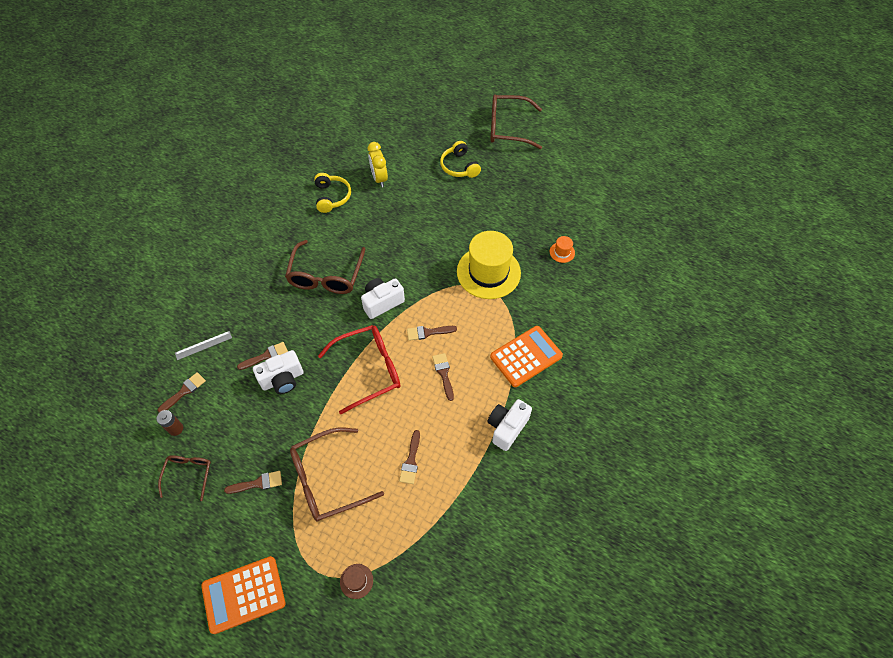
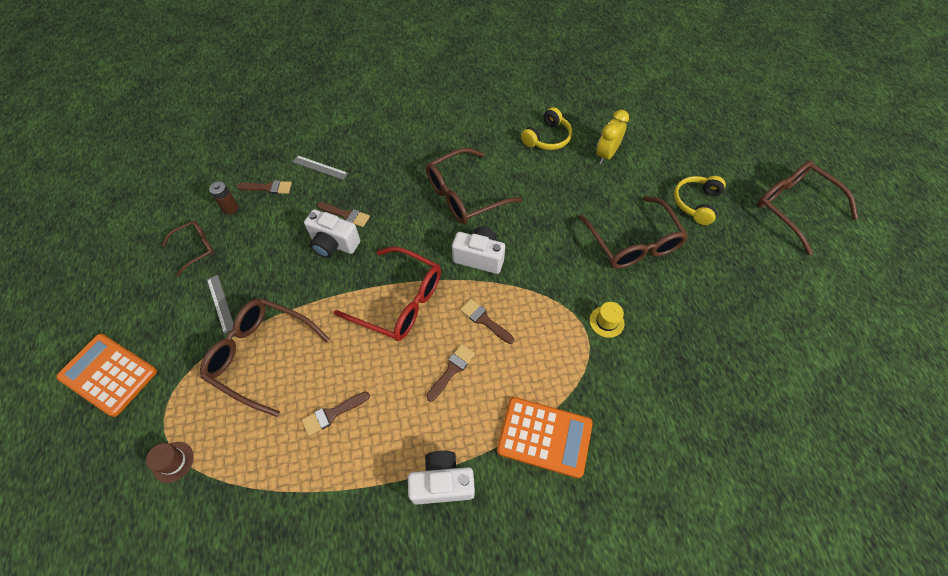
camera: 50 degrees right, 0 degrees up
brown brush [224,471,282,494] -> grey ruler [207,275,234,334]
yellow hat [457,231,521,299] -> yellow hat [590,302,625,338], size x0.40
orange hat [550,236,575,263] -> none
none -> brown glasses [578,196,688,269]

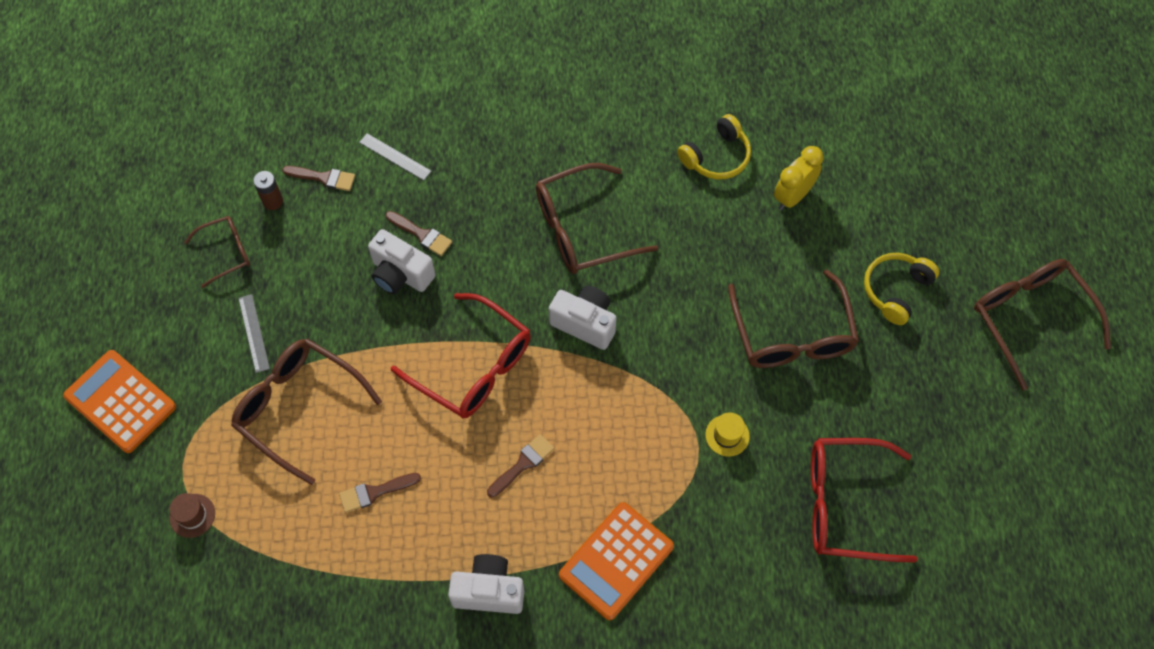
camera: 10 degrees right, 5 degrees up
brown brush [460,299,514,344] -> none
orange calculator [497,397,593,478] -> orange calculator turned 105 degrees clockwise [559,502,674,620]
none -> red glasses [811,438,918,563]

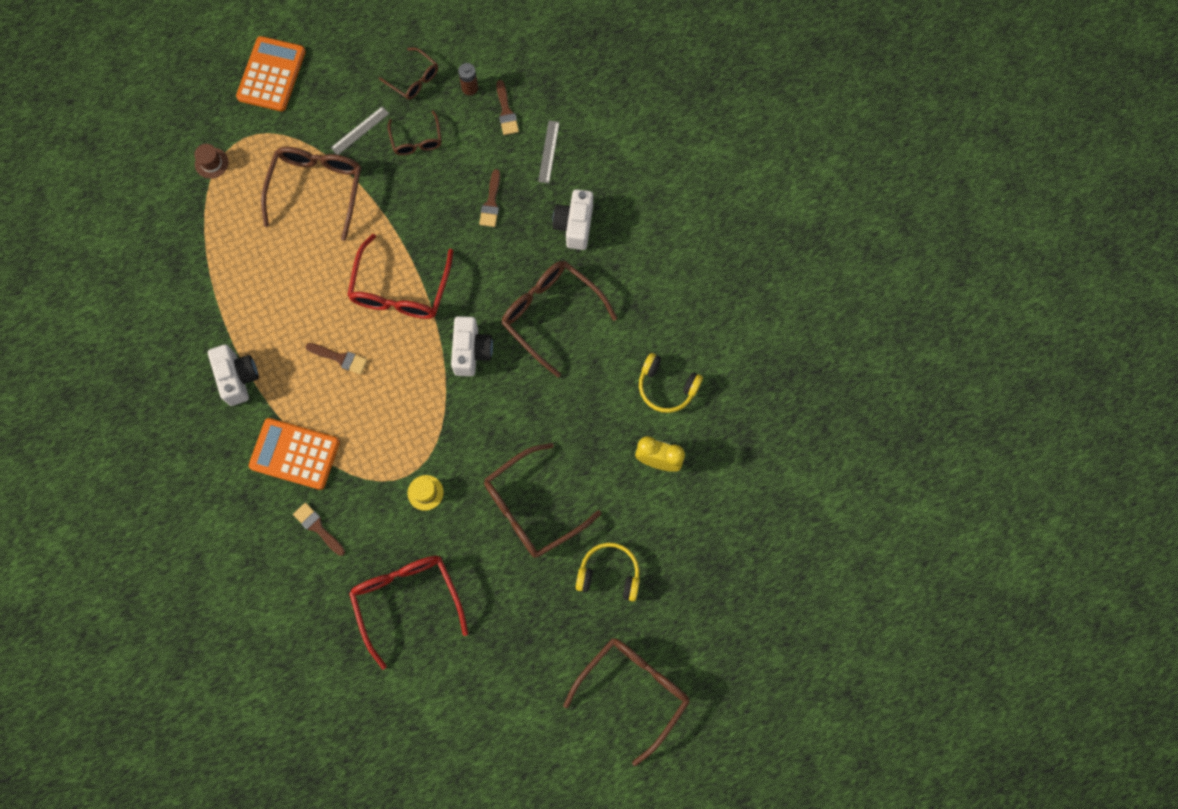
camera: 65 degrees right, 10 degrees up
brown brush [339,473,421,513] -> brown brush moved to [293,503,345,556]
white camera [368,229,435,294] -> white camera moved to [552,189,593,250]
none -> brown glasses [388,111,442,155]

